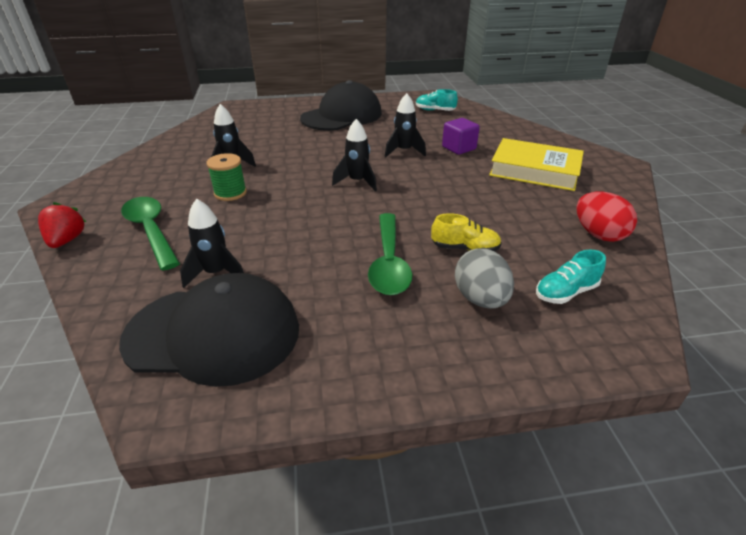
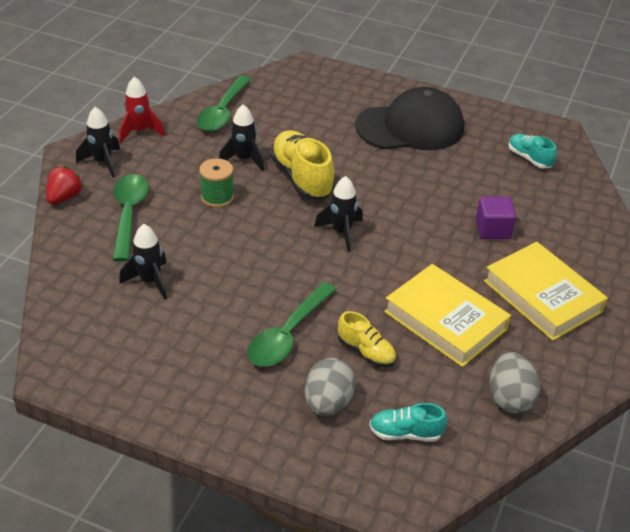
camera: 30 degrees right, 5 degrees up
black cap [119,273,299,387] -> none
black rocket [385,93,426,157] -> black rocket moved to [76,107,120,178]
red egg [576,191,637,242] -> grey egg [489,352,540,414]
none -> red rocket [119,77,165,143]
none -> green spoon [197,75,251,131]
none -> yellow shoe [270,130,335,200]
none -> yellow book [384,264,511,367]

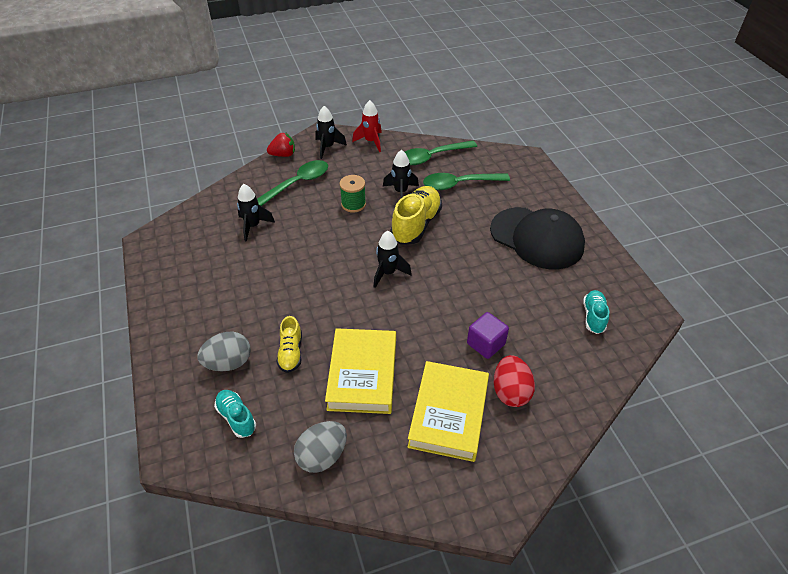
camera: 50 degrees right, 5 degrees up
green spoon [247,282,337,367] -> green spoon moved to [423,173,510,190]
none -> red egg [493,355,535,407]

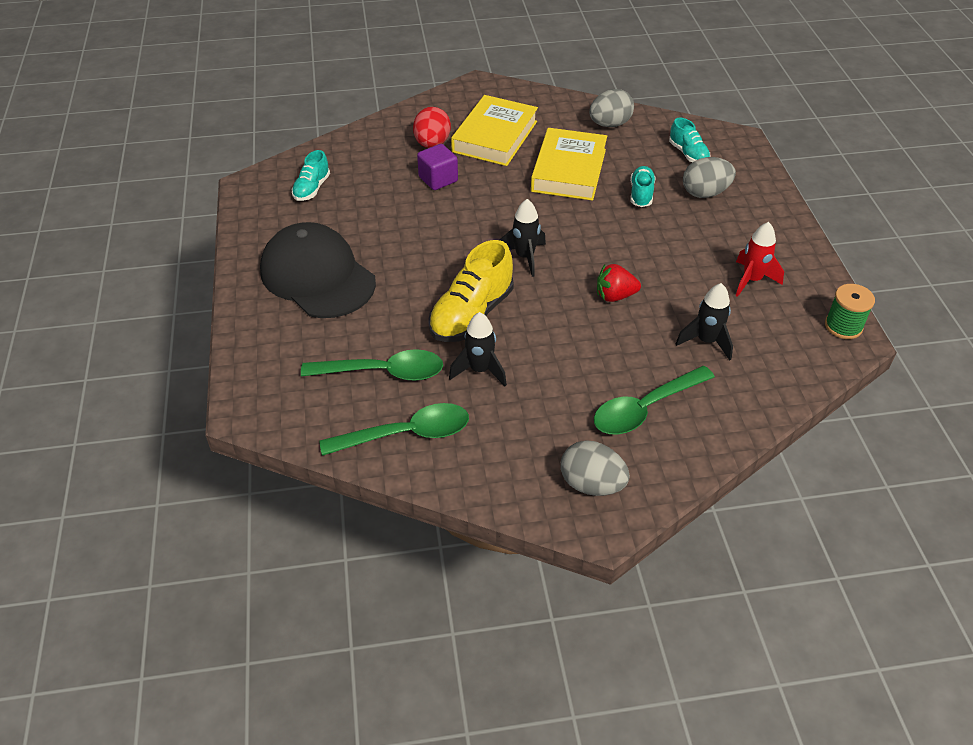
camera: 170 degrees left, 0 degrees up
red strawberry [267,133,295,157] -> red strawberry moved to [597,264,641,302]
yellow shoe [276,316,302,373] -> turquoise shoe [630,166,656,207]
black rocket [315,106,347,159] -> grey egg [561,440,630,496]
green spool [339,175,366,213] -> green spool moved to [825,284,875,339]
red rocket [352,100,382,152] -> red rocket moved to [735,222,784,297]

